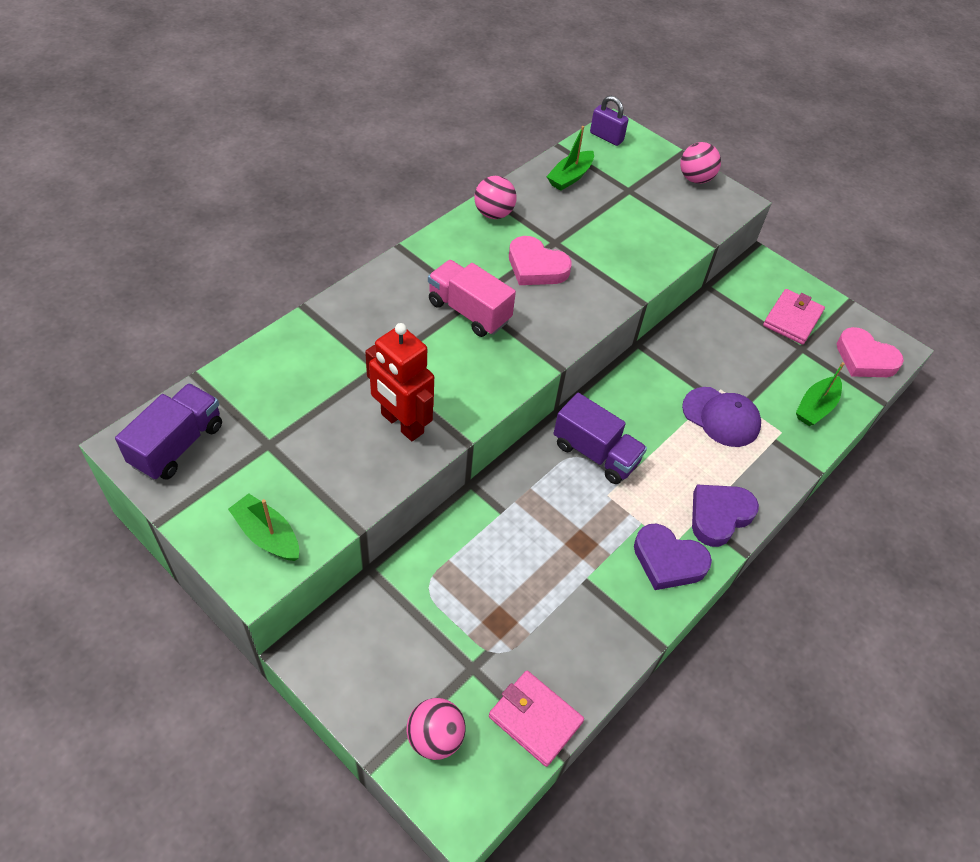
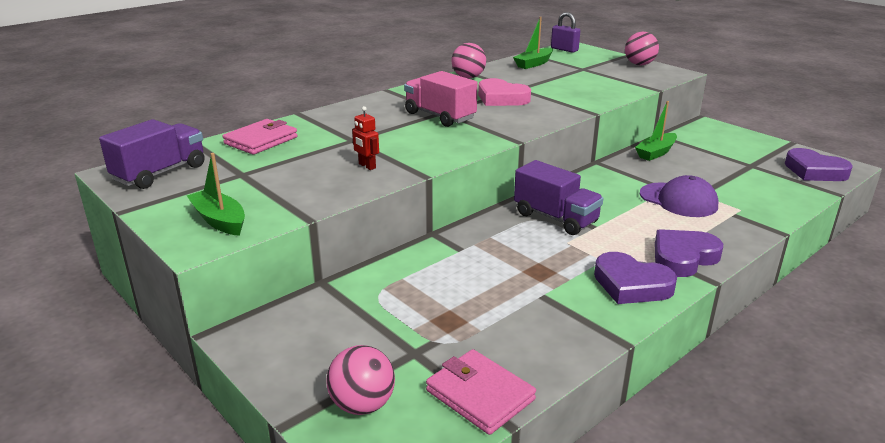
camera: 10 degrees right, 25 degrees down
red robot [365,323,434,441] -> red robot [352,106,379,170], size x0.46
pink wallet [763,289,825,345] -> pink wallet moved to [223,119,298,155]
green boat [796,362,845,426] -> green boat moved to [635,101,677,161]
pink heart [837,327,904,377] -> purple heart [785,148,853,181]

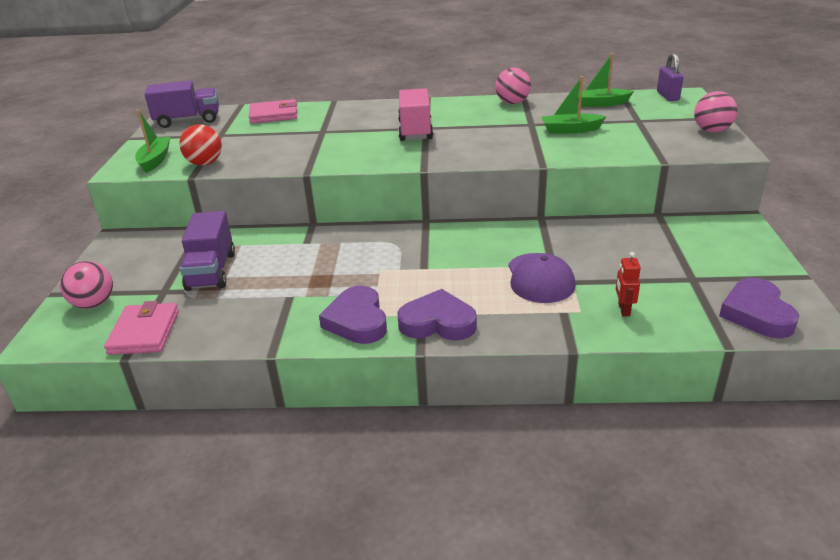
camera: 45 degrees right, 5 degrees up
red robot [352,106,379,170] -> red robot moved to [616,252,641,316]
pink heart [478,78,531,106] -> none
purple truck [514,160,604,235] -> purple truck moved to [180,211,235,291]
green boat [635,101,677,161] -> green boat moved to [541,76,607,134]
none -> red ball [179,124,222,166]

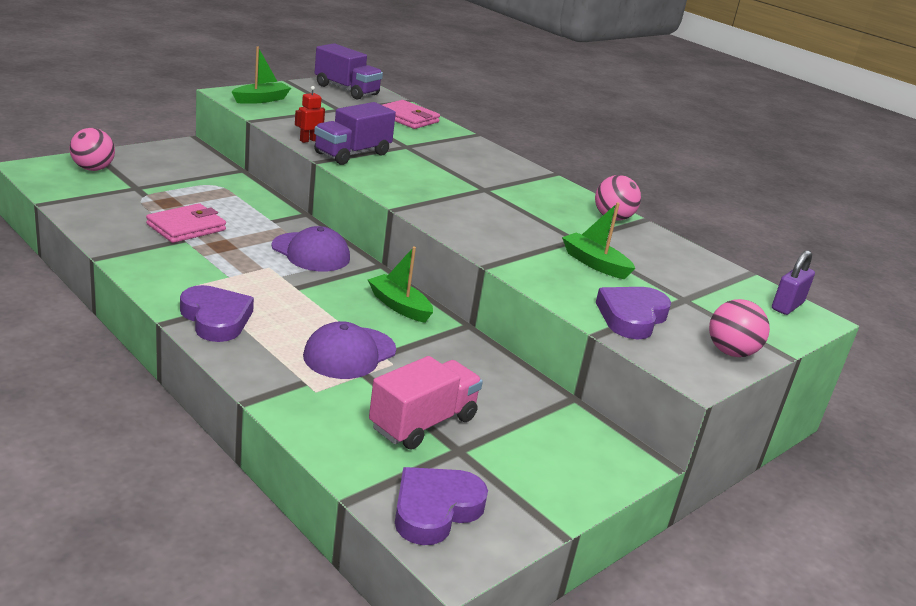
camera: 40 degrees right, 5 degrees down
pink wallet [104,301,179,355] -> pink wallet moved to [146,203,226,243]
red ball [179,124,222,166] -> none
purple truck [180,211,235,291] -> purple truck moved to [314,102,396,165]
purple heart [319,286,387,344] -> purple heart moved to [596,287,671,339]
pink truck [398,88,433,141] -> pink truck moved to [369,356,483,450]
green boat [578,53,634,107] -> green boat moved to [368,247,433,323]
red robot [616,252,641,316] -> red robot moved to [295,86,325,143]
none -> purple cap [272,226,350,271]

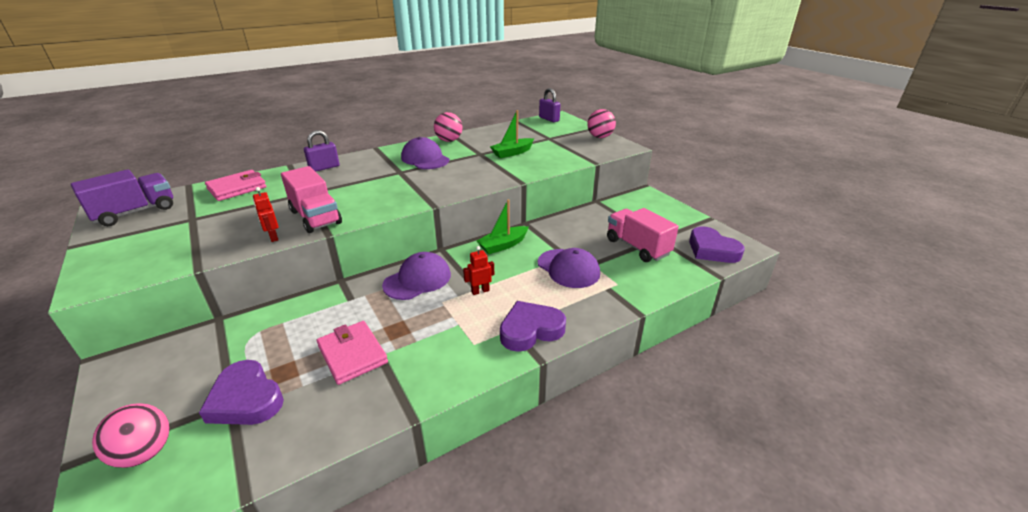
camera: 75 degrees left, 5 degrees up
green boat [231,46,291,104] -> none
purple truck [314,102,396,165] -> pink truck [281,166,342,233]
purple heart [596,287,671,339] -> purple heart moved to [199,360,284,425]
none -> purple padlock [304,130,340,172]
none -> purple cap [401,137,449,169]
none -> red robot [463,246,494,295]

